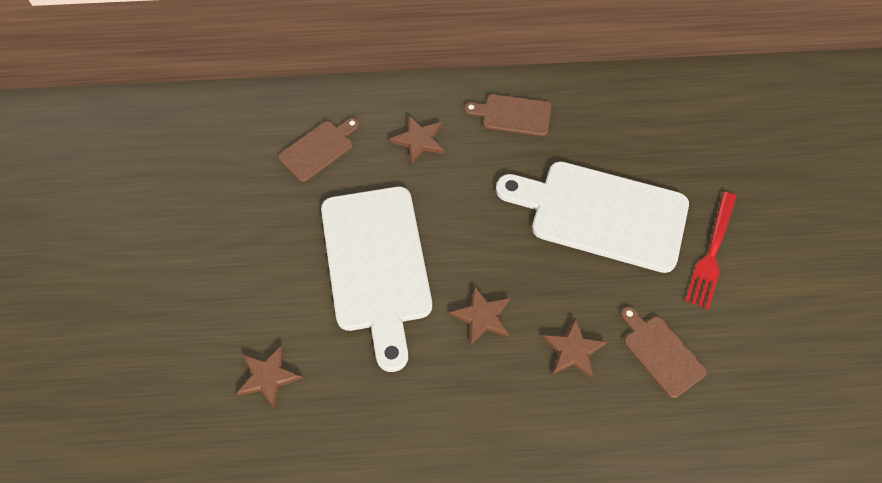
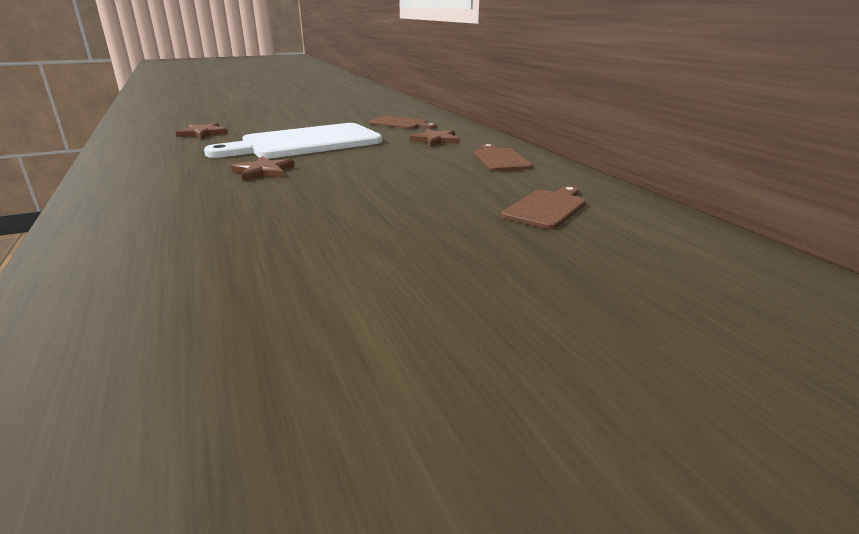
camera: 70 degrees right, 35 degrees down
white cutting board [496,161,689,273] -> none
brown star [542,318,607,379] -> none
brown cutting board [621,306,707,398] -> brown cutting board moved to [501,186,586,229]
red fork [685,191,737,310] -> none

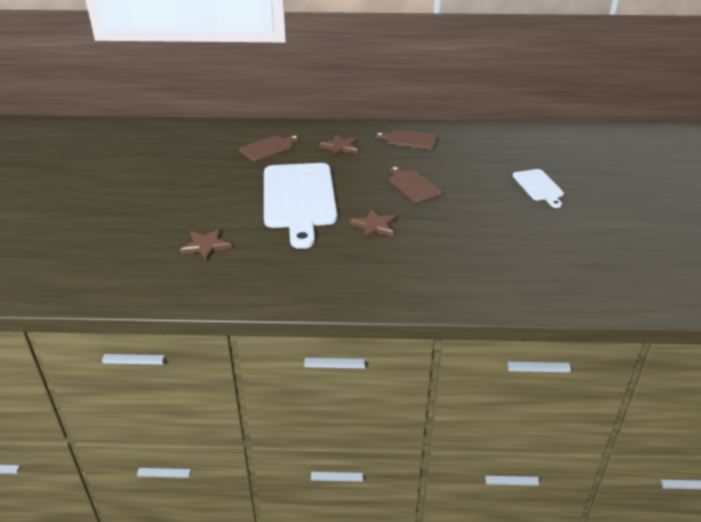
camera: 65 degrees left, 10 degrees up
brown cutting board [501,186,586,229] -> brown cutting board moved to [389,166,443,203]
none -> white cutting board [513,169,564,208]

